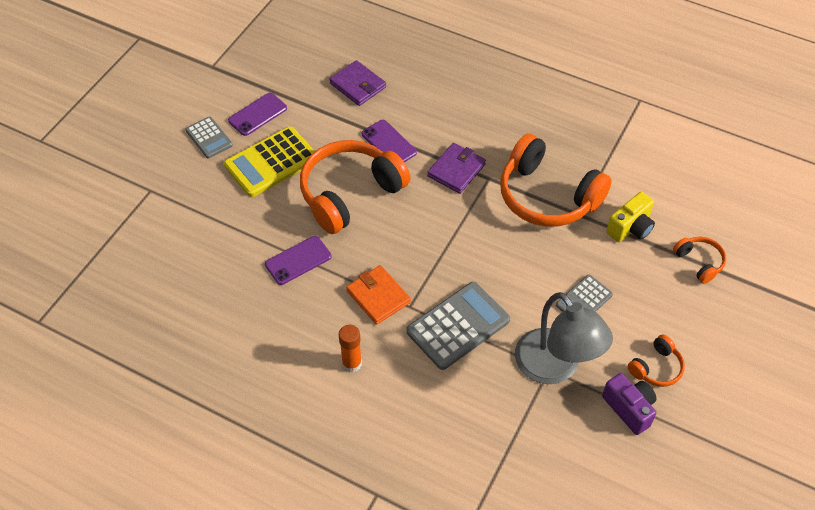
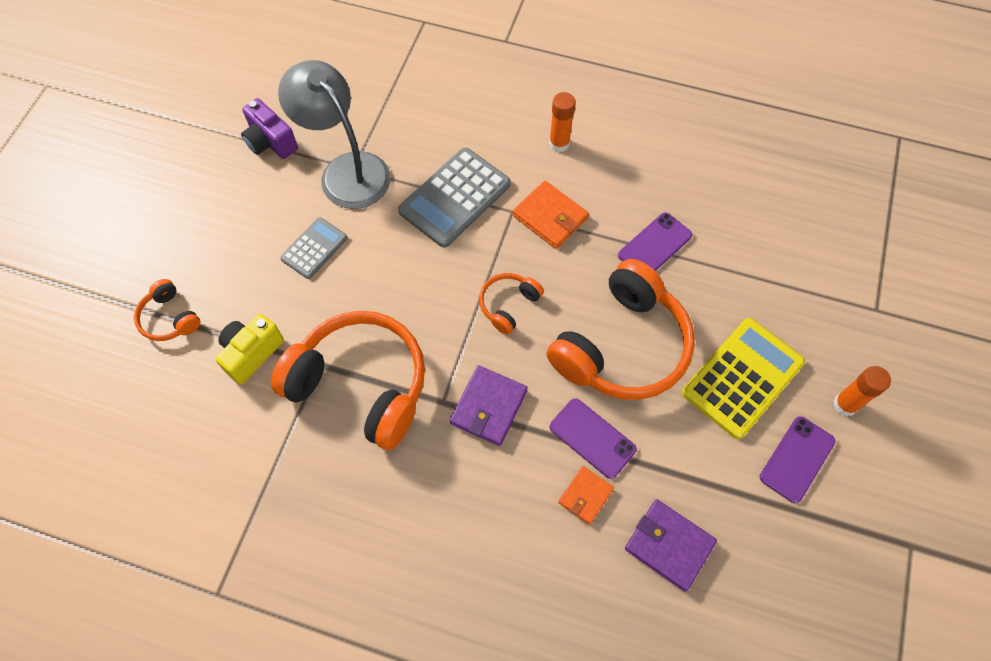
camera: 170 degrees right, 10 degrees up
grey calculator [185,116,233,158] -> orange glue stick [833,366,891,416]
orange headphones [628,335,685,387] -> orange headphones moved to [479,273,544,335]
none -> orange wallet [558,466,614,525]

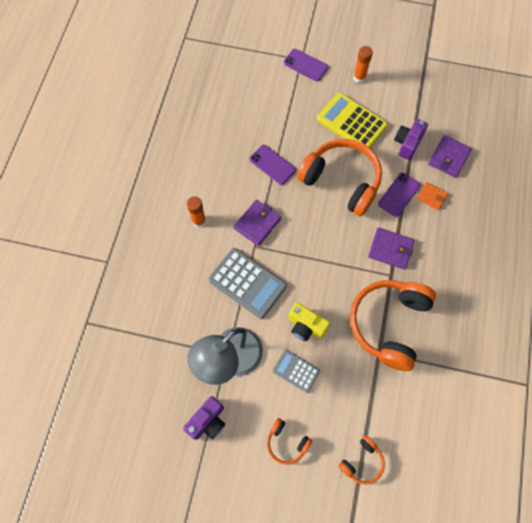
camera: 95 degrees left, 5 degrees up
yellow camera [215,314,284,384] -> yellow camera moved to [288,302,330,341]
orange headphones [479,273,544,335] -> orange headphones moved to [267,418,312,465]
orange wallet [512,181,589,249] -> purple wallet [233,200,281,246]
purple phone [760,416,836,503] -> purple phone moved to [284,49,328,81]
none -> purple camera [394,119,428,160]

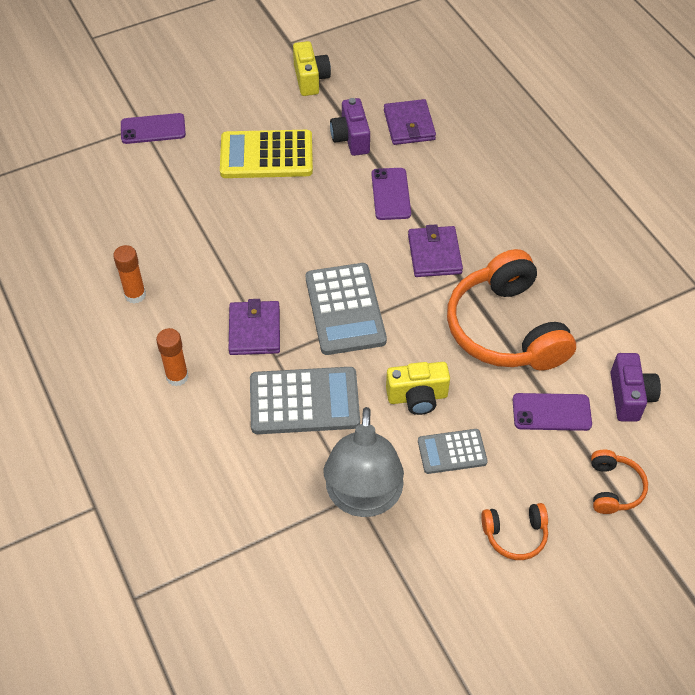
camera: 40 degrees left, 15 degrees down
purple camera [183,396,225,440] -> purple camera moved to [610,353,661,422]
purple phone [249,145,296,185] -> purple phone moved to [513,393,592,431]
orange headphones [297,139,382,216] -> none
orange glue stick [353,46,373,83] -> orange glue stick moved to [113,245,146,304]
purple wallet [368,228,414,269] -> purple wallet turned 75 degrees counterclockwise [408,224,463,277]
orange wallet [417,182,448,210] -> none
none -> yellow camera [293,41,331,96]
none -> grey calculator [306,263,387,355]

